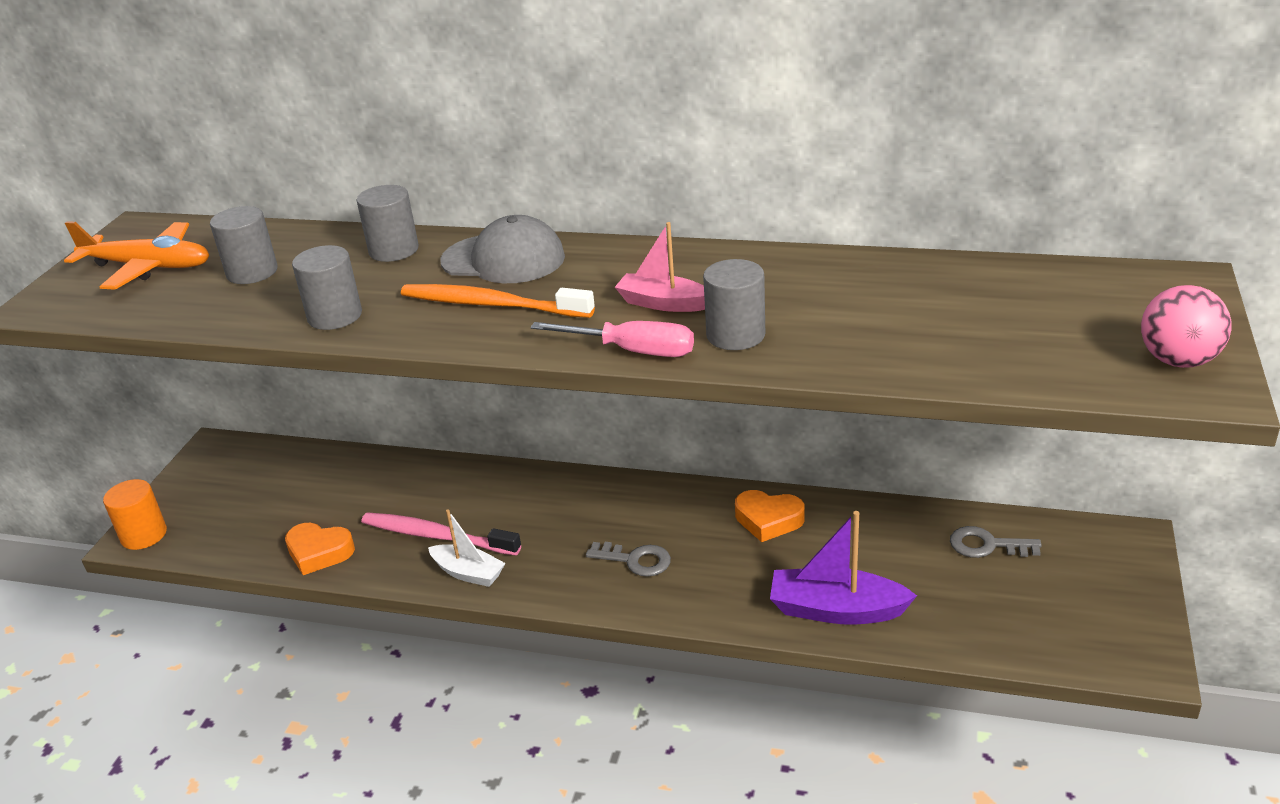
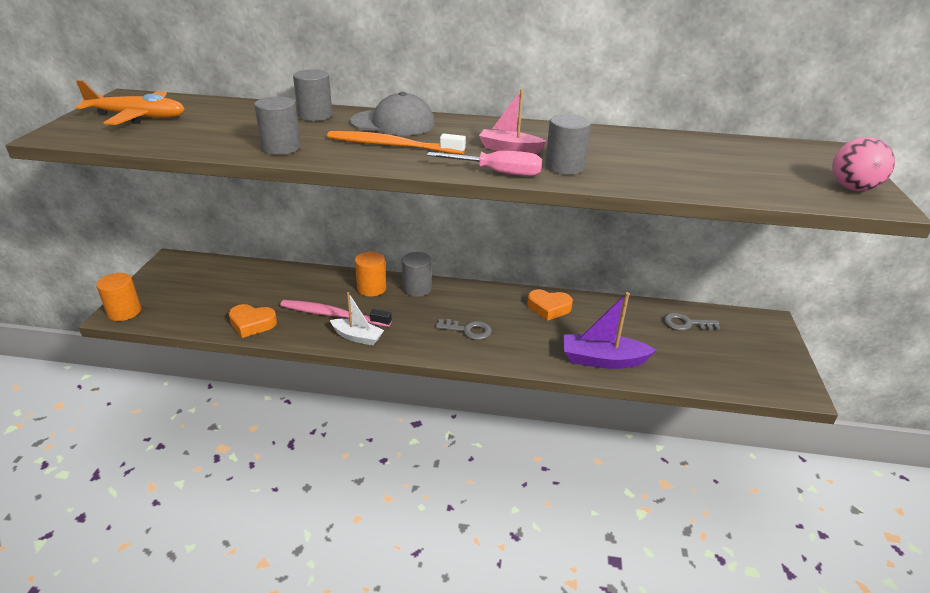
camera: 10 degrees left, 0 degrees up
grey cylinder [210,206,278,284] -> grey cylinder moved to [402,252,432,297]
none -> orange cylinder [355,252,386,297]

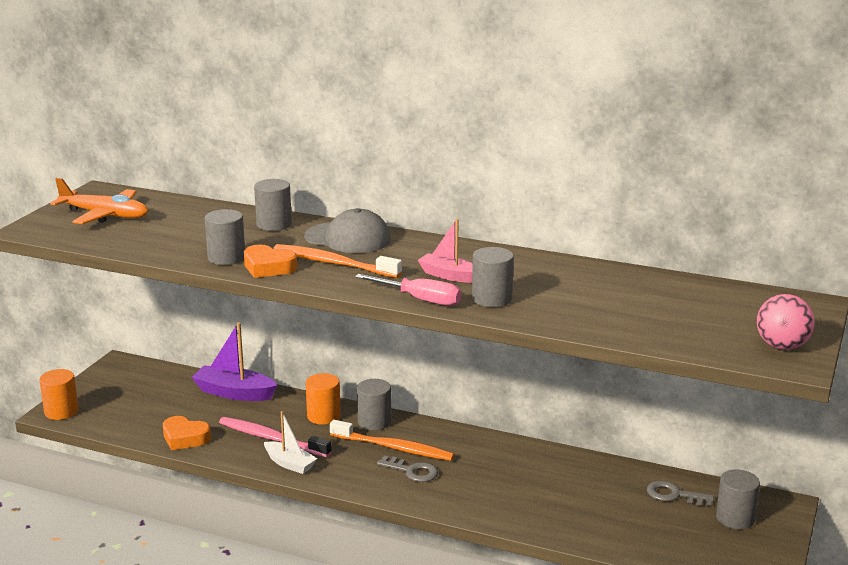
camera: 15 degrees right, 10 degrees down
orange heart [527,289,573,321] -> orange heart moved to [244,245,297,278]
purple boat [563,292,656,369] -> purple boat moved to [191,322,278,401]
none -> orange toothbrush [330,420,455,461]
none -> grey cylinder [716,469,760,529]

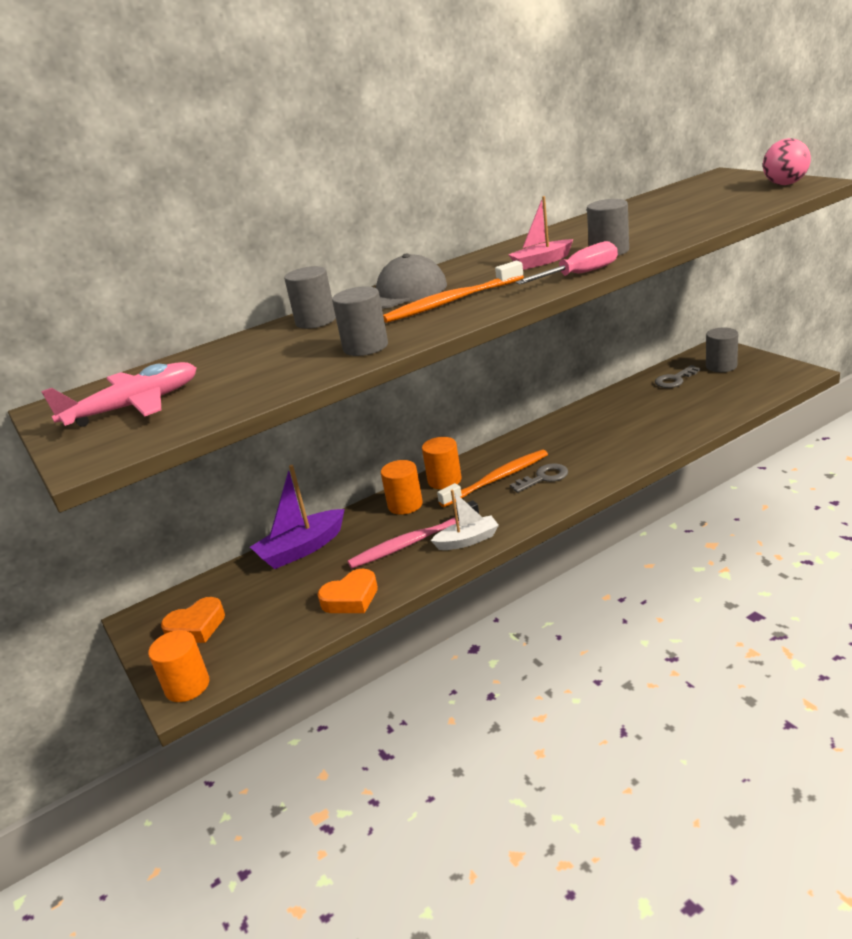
camera: 50 degrees left, 5 degrees up
orange plane [50,178,148,224] -> pink plane [41,362,197,427]
orange heart [244,245,297,278] -> orange heart moved to [161,597,225,643]
grey cylinder [357,379,391,430] -> orange cylinder [422,437,462,489]

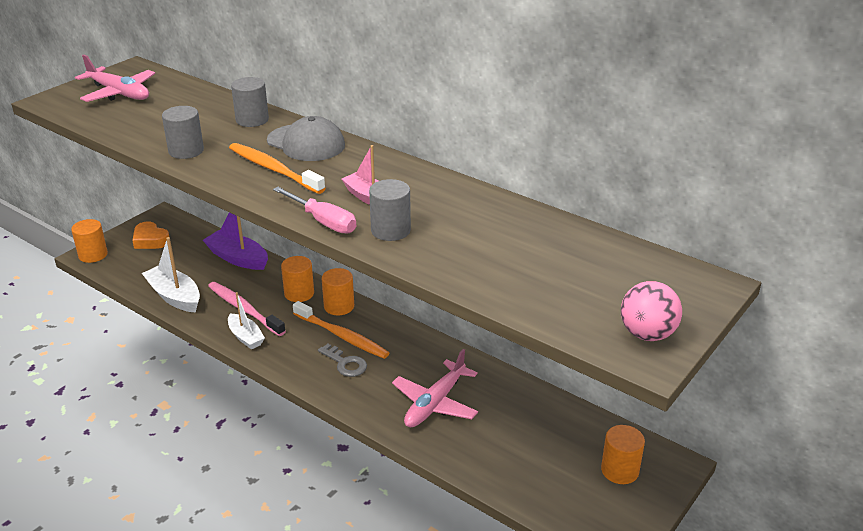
camera: 65 degrees right, 5 degrees up
orange heart [317,569,378,613] -> white boat [142,237,200,313]
grey key [655,365,700,388] -> none
grey cylinder [706,328,738,372] -> orange cylinder [601,425,645,484]
none -> pink plane [392,349,478,427]

